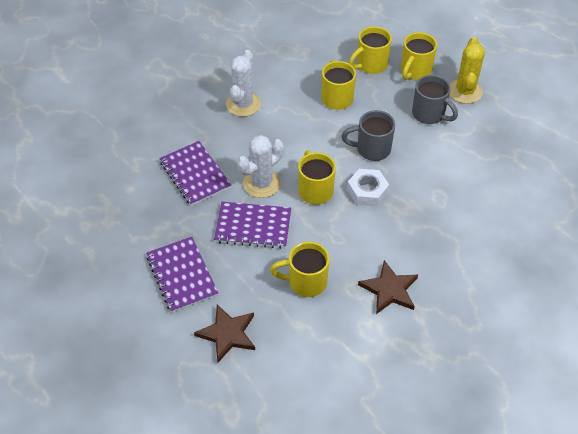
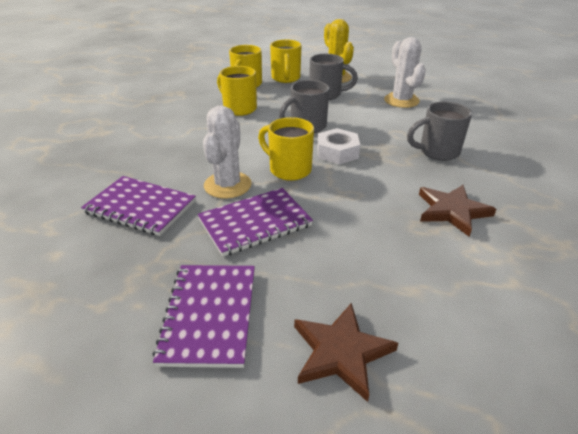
camera: 35 degrees left, 15 degrees down
purple notebook [146,237,218,313] -> purple notebook turned 60 degrees clockwise [152,265,255,368]
white cactus [226,50,261,117] -> white cactus moved to [384,37,426,108]
yellow mug [270,242,330,297] -> none
none -> grey mug [407,102,472,161]

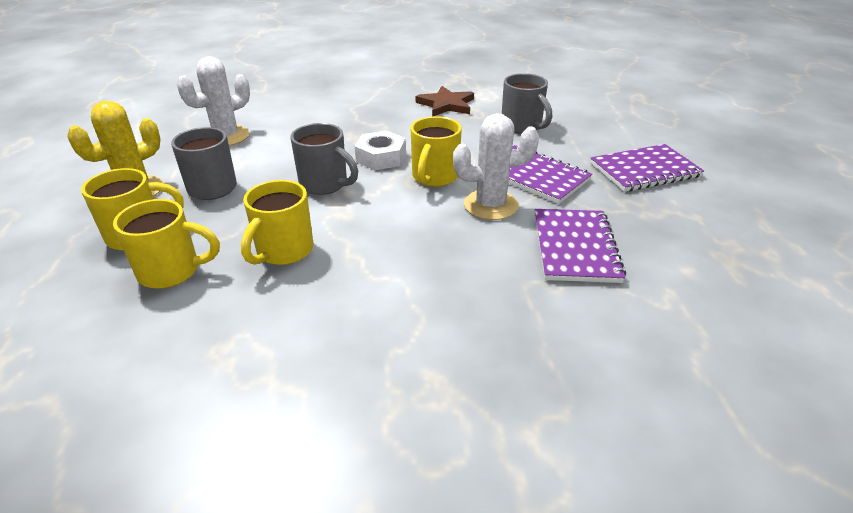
camera: 110 degrees left, 0 degrees up
brown star [294,303,398,402] -> none
grey mug [407,102,472,161] -> grey mug moved to [502,73,552,134]

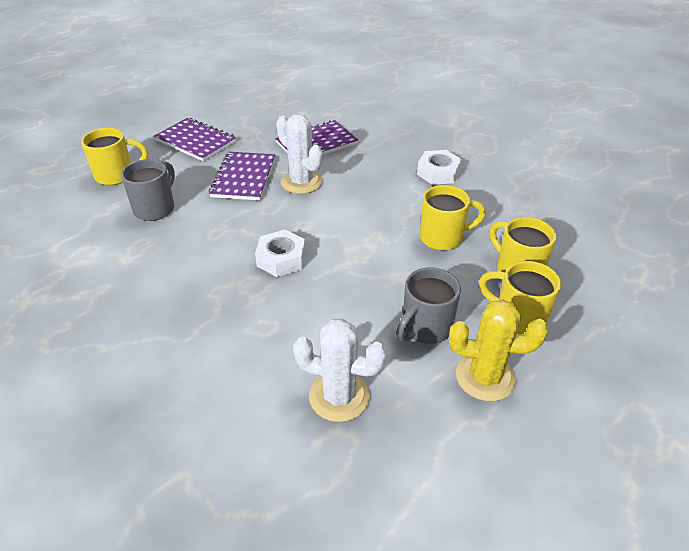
camera: 125 degrees left, 5 degrees up
grey mug [291,123,358,195] -> none
yellow mug [411,116,462,187] -> yellow mug moved to [81,128,148,185]
brown star [416,86,474,116] -> none
none -> white nut [417,150,462,185]

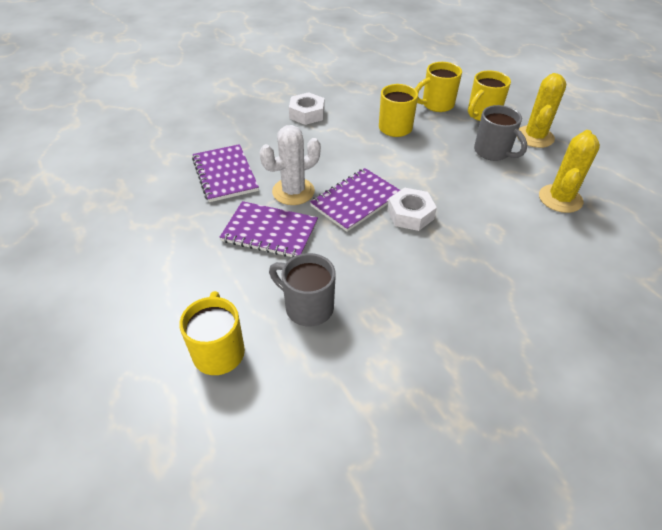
camera: 80 degrees left, 5 degrees up
purple notebook [154,118,236,161] -> purple notebook moved to [310,168,400,232]
white cactus [293,318,387,422] -> yellow cactus [539,130,600,213]

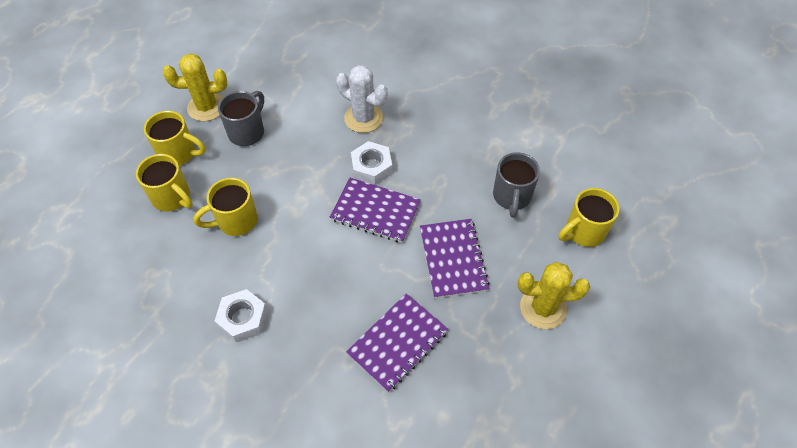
camera: 115 degrees left, 10 degrees up
white cactus [259,125,321,205] -> white cactus moved to [336,65,388,133]
yellow cactus [539,130,600,213] -> yellow cactus moved to [518,262,590,329]

